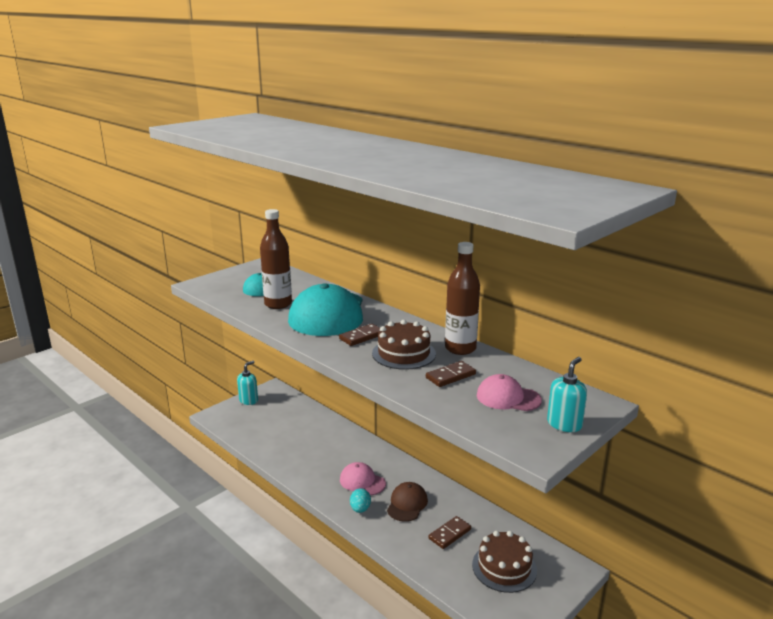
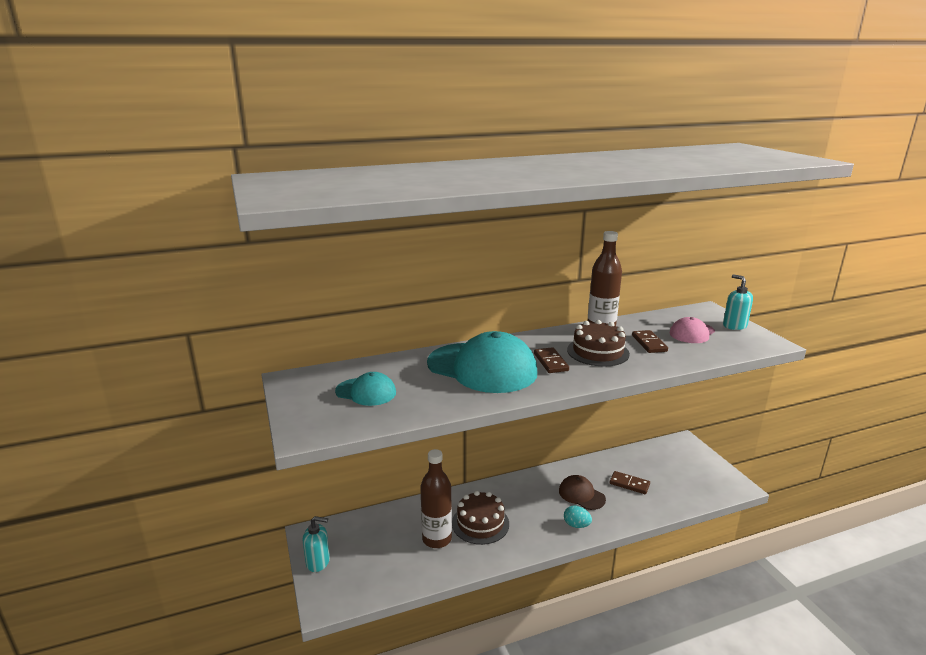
camera: 65 degrees left, 0 degrees up
turquoise soap dispenser [237,361,258,405] -> turquoise soap dispenser turned 120 degrees clockwise [303,516,330,572]
brown bottle [260,209,292,309] -> brown bottle moved to [420,449,452,548]
pink cap [340,462,386,496] -> none
brown domino [428,516,471,549] -> brown domino turned 45 degrees counterclockwise [610,471,650,494]
brown cake [472,531,537,593] -> brown cake moved to [452,491,509,545]

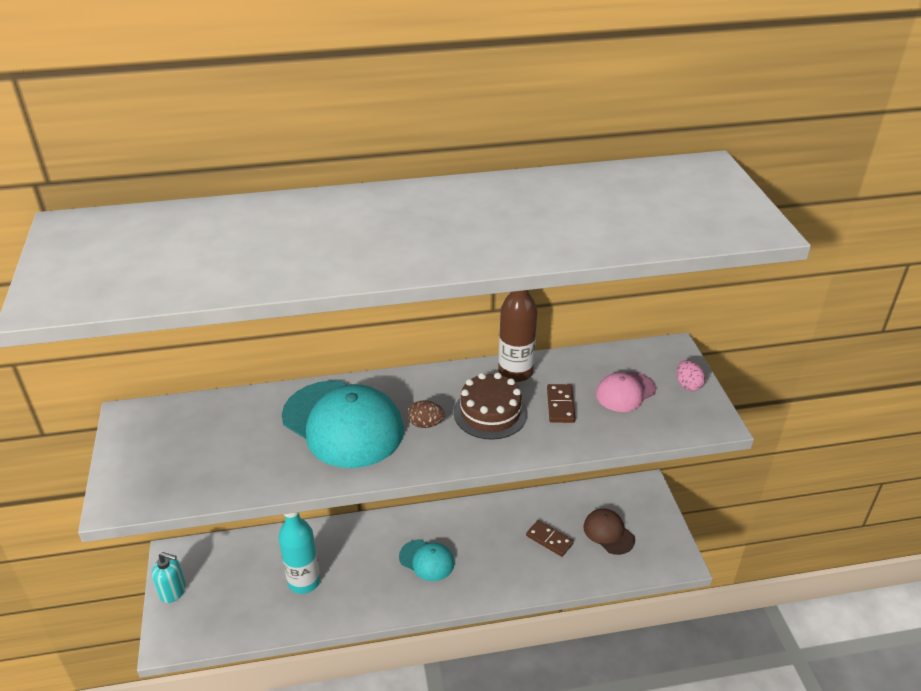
camera: 10 degrees right, 15 degrees up
turquoise cap [335,372,396,406] -> turquoise cap moved to [399,539,455,581]
brown bottle [420,449,452,548] -> turquoise bottle [278,512,320,594]
brown cake [452,491,509,545] -> none
brown domino [534,347,569,373] -> brown egg [408,401,445,428]
brown cap [559,475,606,510] -> brown cap moved to [583,509,635,555]
turquoise egg [564,506,592,528] -> none
turquoise soap dispenser [723,274,753,330] -> pink egg [676,360,705,391]

